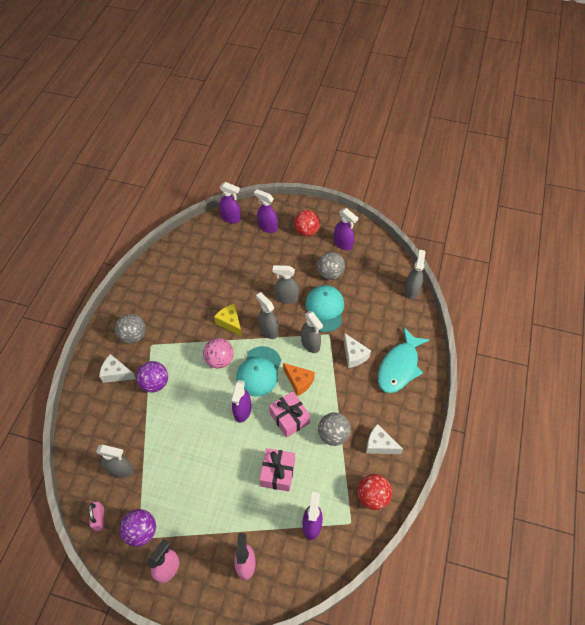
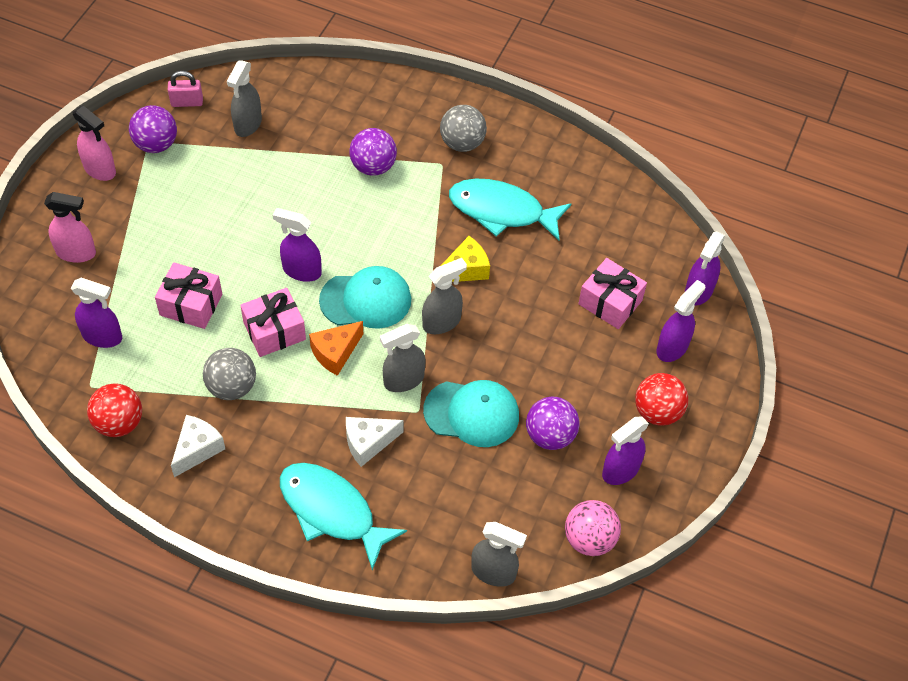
camera: 95 degrees right, 0 degrees up
white cheese [99,354,136,383] -> none
pink ball [203,338,234,368] -> pink ball moved to [565,500,621,556]
turquoise cap [236,346,281,397] -> turquoise cap turned 150 degrees clockwise [319,266,411,329]
grey spray bottle [272,265,299,304] -> none
grey ball [317,252,345,280] -> purple ball [526,397,580,450]
none -> turquoise fish [449,178,571,241]
none -> pink gift [578,258,647,329]

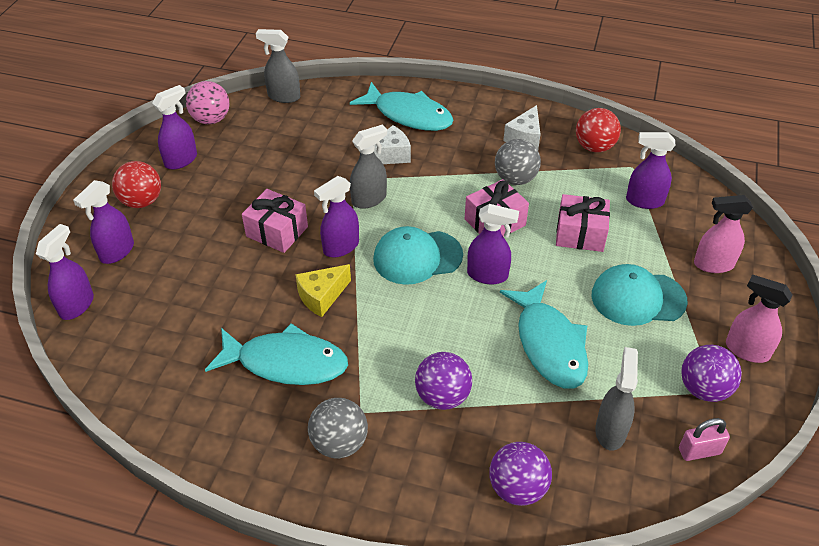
camera: 175 degrees right, 10 degrees down
orange cheese [309,321,363,376] -> none
grey spray bottle [422,258,467,334] -> purple spray bottle [314,176,359,257]
turquoise cap [423,380,519,447] -> turquoise cap moved to [592,264,688,326]
purple ball [526,397,580,450] -> purple ball moved to [490,442,552,506]
pink gift [578,258,647,329] -> pink gift moved to [242,189,308,253]
none -> turquoise fish [500,280,588,389]

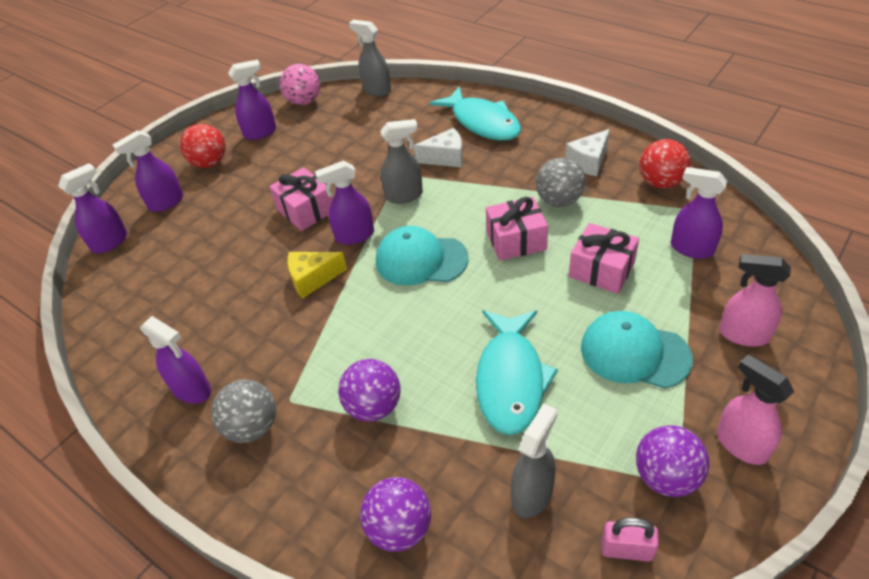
camera: 25 degrees right, 0 degrees up
turquoise fish [205,323,348,385] -> none
purple spray bottle [467,204,519,284] -> purple spray bottle moved to [140,316,211,404]

